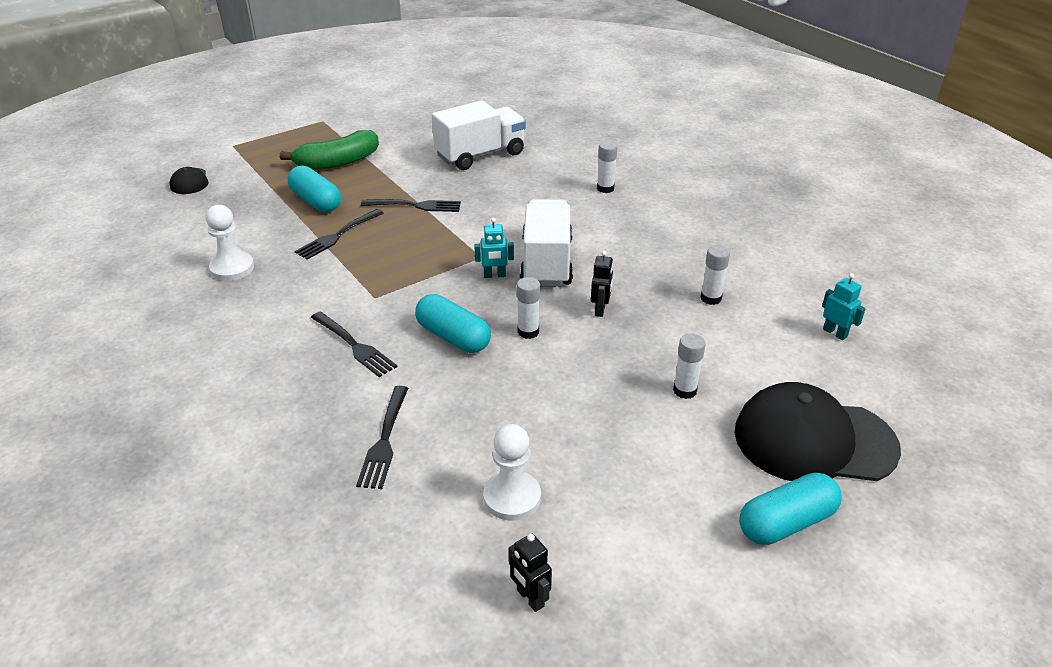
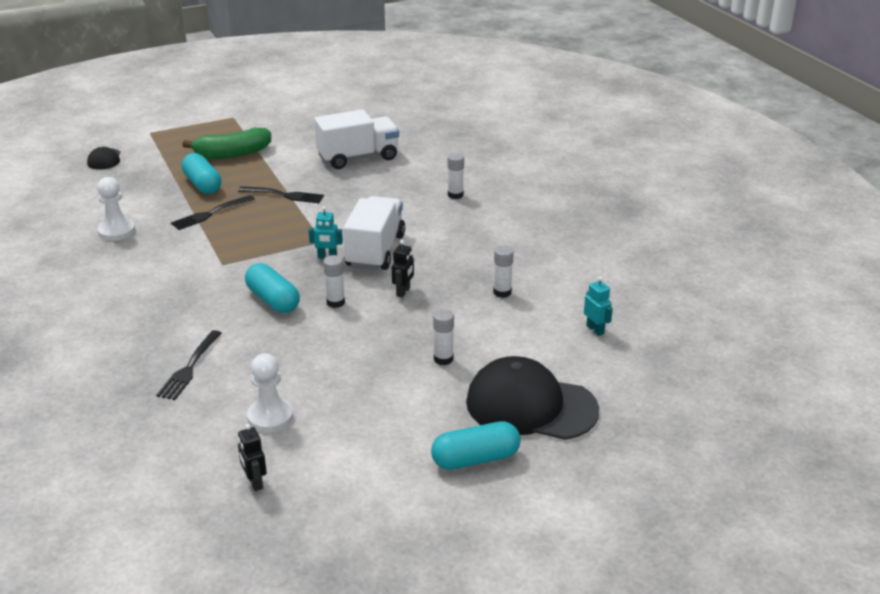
camera: 10 degrees right, 5 degrees down
black fork [311,311,397,377] -> none

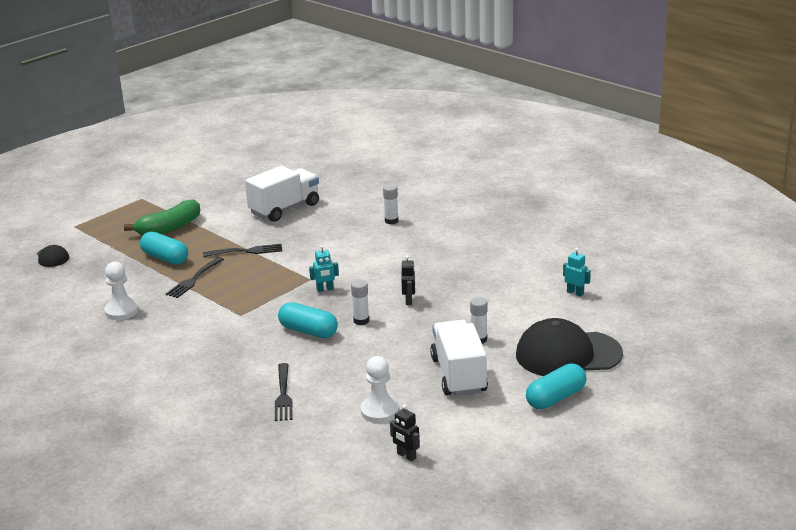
camera: 20 degrees left, 5 degrees down
white truck [343,196,405,270] -> white truck moved to [430,320,488,396]
white glue stick [493,246,514,298] -> none

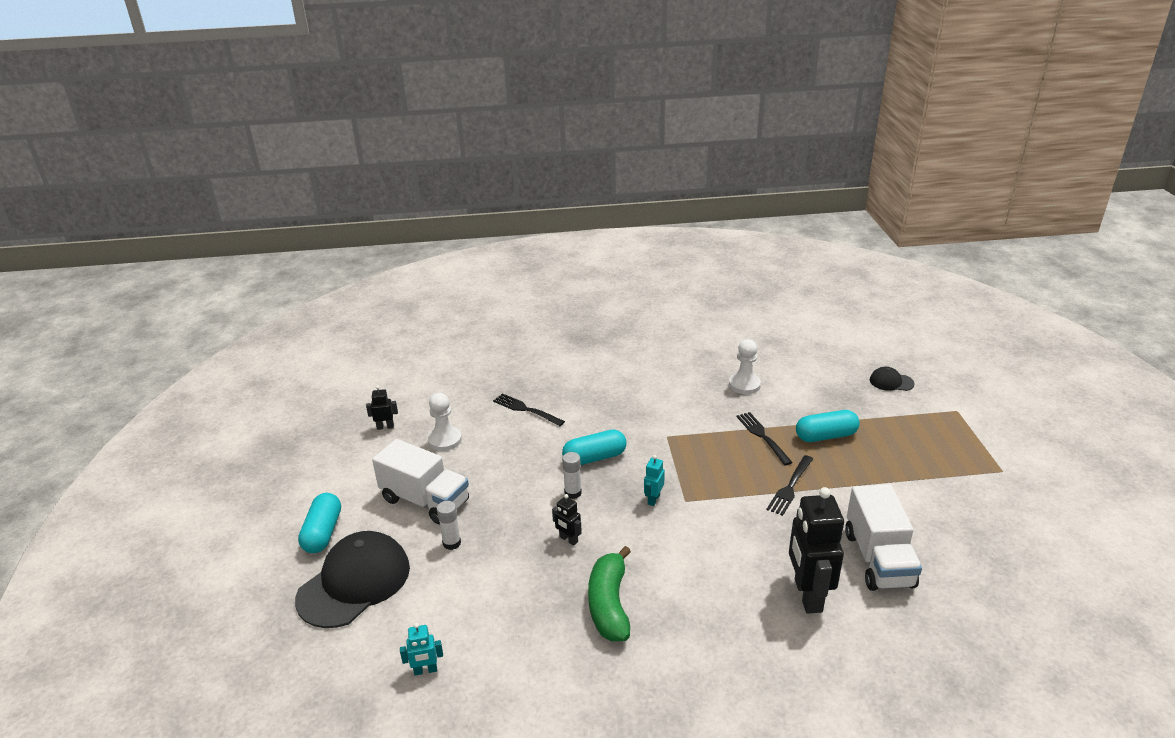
camera: 130 degrees right, 5 degrees up
green banana [124,199,200,236] -> green banana moved to [588,546,631,641]
white glue stick [383,184,398,224] -> none
none -> black robot [789,487,844,614]

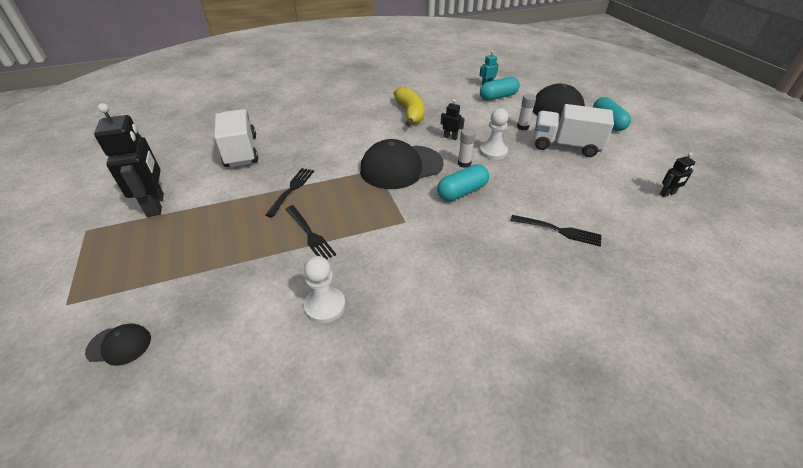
camera: 165 degrees right, 10 degrees up
white pawn [428,393,462,451] -> white pawn moved to [480,108,508,160]
green banana [588,546,631,641] -> yellow banana [393,87,424,126]
turquoise robot [644,455,665,506] -> black cap [360,139,444,189]
black robot [789,487,844,614] -> black robot moved to [94,103,164,217]
turquoise capsule [796,410,859,442] -> turquoise capsule moved to [480,77,520,101]

